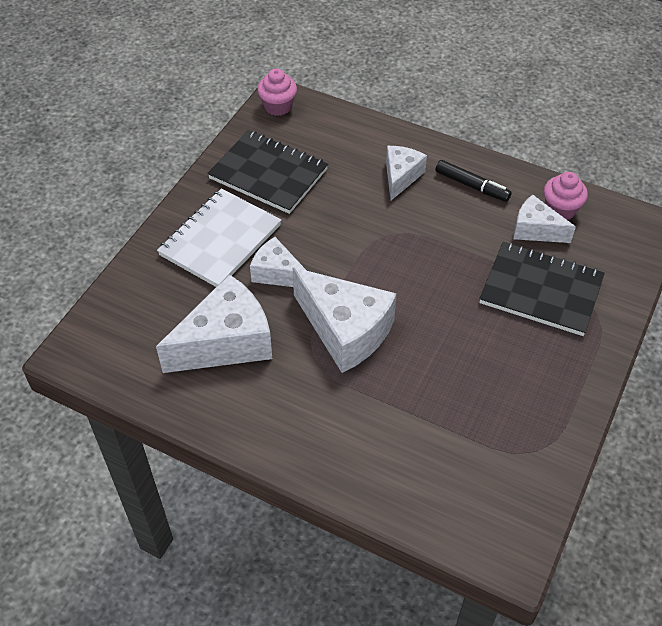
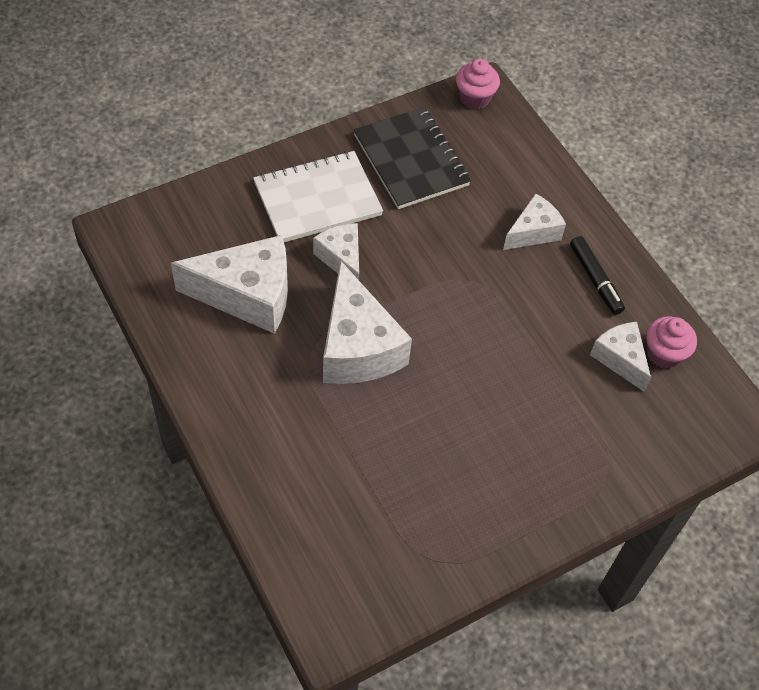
camera: 30 degrees right, 5 degrees up
black notebook [479,242,605,336] -> none

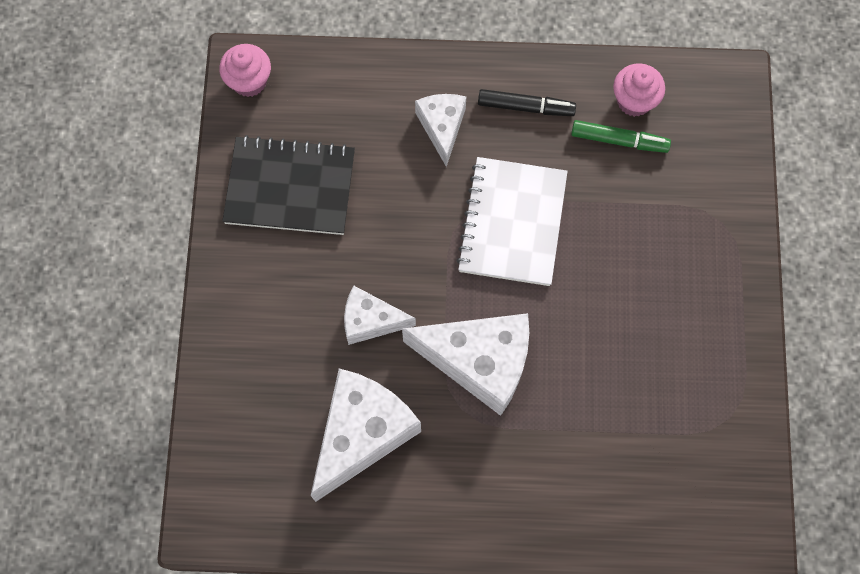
camera: 55 degrees left, 15 degrees up
white notebook [253,151,383,242] -> white notebook moved to [456,157,568,286]
white cheese [590,322,651,392] -> green marker [571,120,671,153]

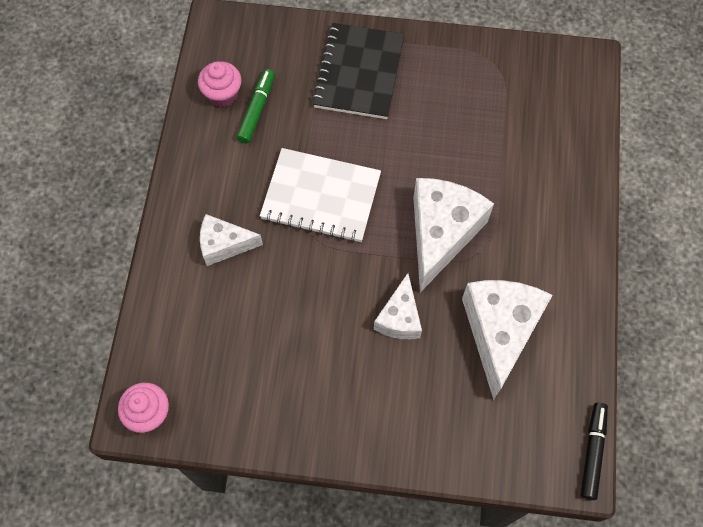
camera: 85 degrees left, 5 degrees down
black notebook [222,135,355,235] -> black notebook moved to [312,23,404,119]
white cheese [310,369,421,502] -> white cheese turned 60 degrees clockwise [462,280,553,400]
black marker [478,89,576,116] -> black marker moved to [581,403,608,500]

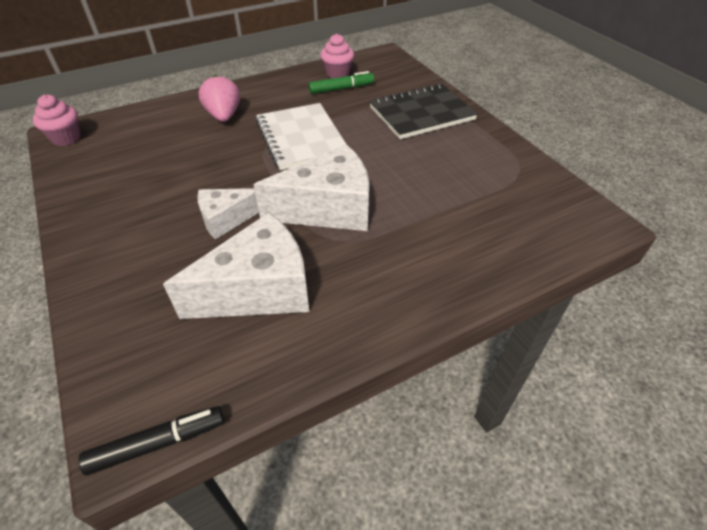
camera: 55 degrees right, 20 degrees down
white cheese [200,214,263,266] -> pink strawberry [198,75,240,122]

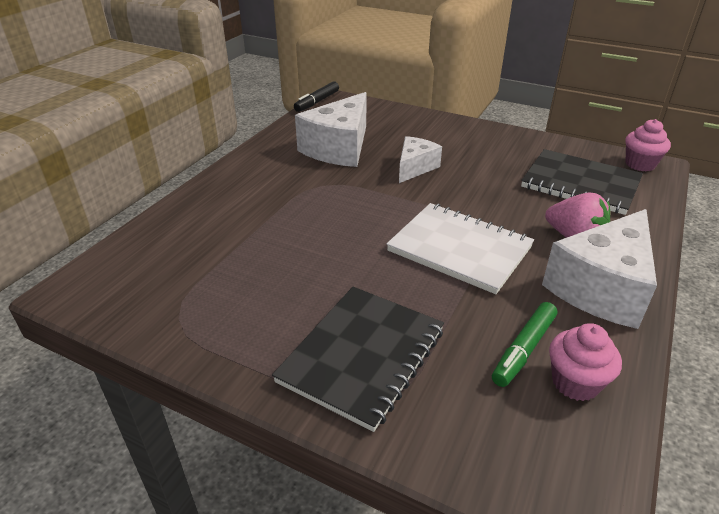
camera: 145 degrees right, 10 degrees down
white cheese [254,144,369,231] -> white cheese moved to [542,209,657,329]
none -> black notebook [521,149,643,215]

